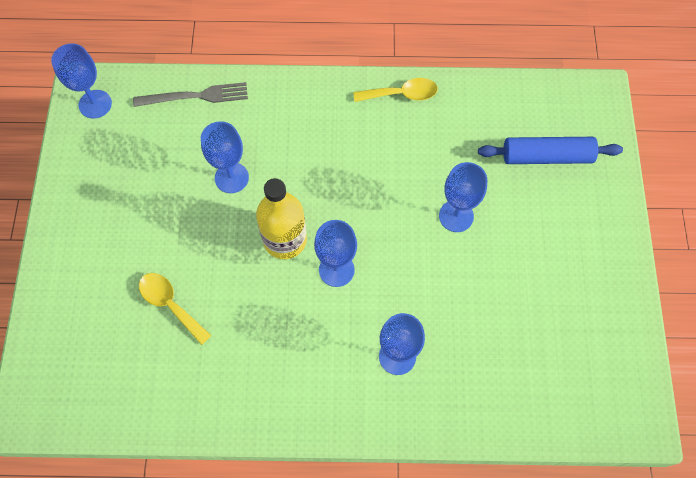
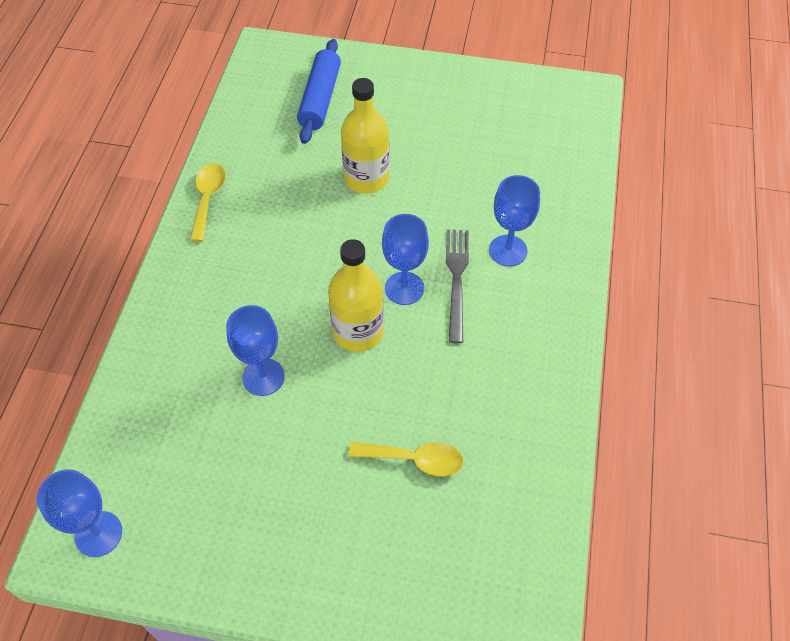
camera: 80 degrees left, 10 degrees down
grey fork [133,82,248,107] -> grey fork moved to [446,229,469,343]
yellow spoon [139,273,211,345] -> yellow spoon turned 135 degrees counterclockwise [348,442,464,477]
blue goblet [439,162,487,232] -> yellow bottle [341,78,389,194]

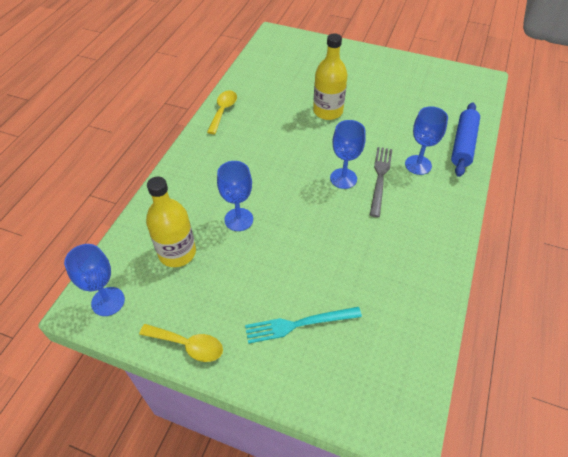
camera: 10 degrees right, 5 degrees down
blue rolling pin [297,39,341,144] -> blue rolling pin moved to [451,103,480,177]
yellow bottle [328,239,384,352] -> yellow bottle moved to [146,177,196,267]
yellow spoon [348,442,464,477] -> yellow spoon moved to [139,324,223,362]
none -> turquoise fork [245,307,362,344]

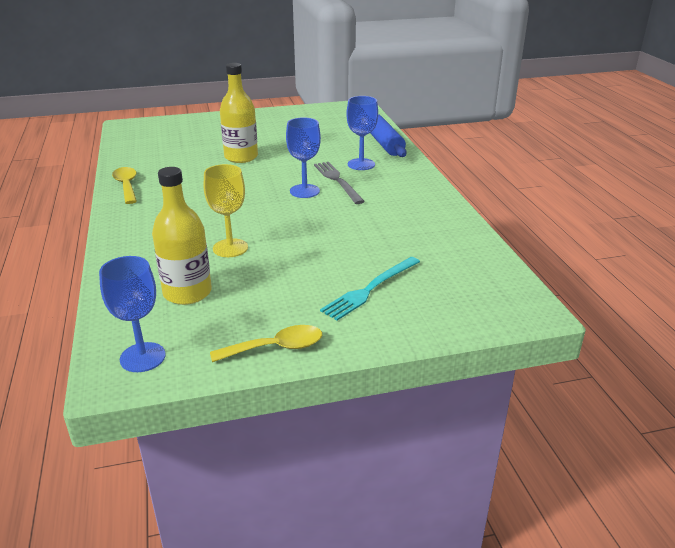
camera: 35 degrees left, 20 degrees down
blue goblet [217,161,253,231] -> yellow goblet [204,164,248,257]

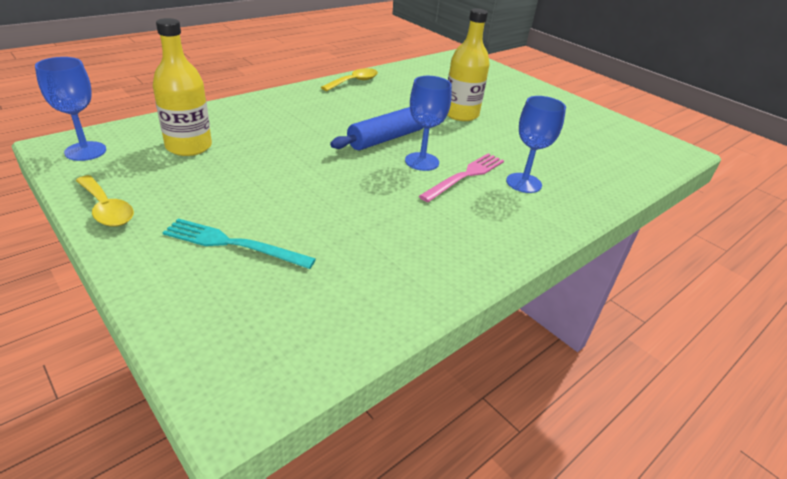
camera: 60 degrees right, 5 degrees up
yellow goblet [204,164,248,257] -> none
grey fork [314,162,365,204] -> pink fork [419,153,504,202]
blue rolling pin [370,114,407,157] -> blue rolling pin moved to [330,107,424,150]

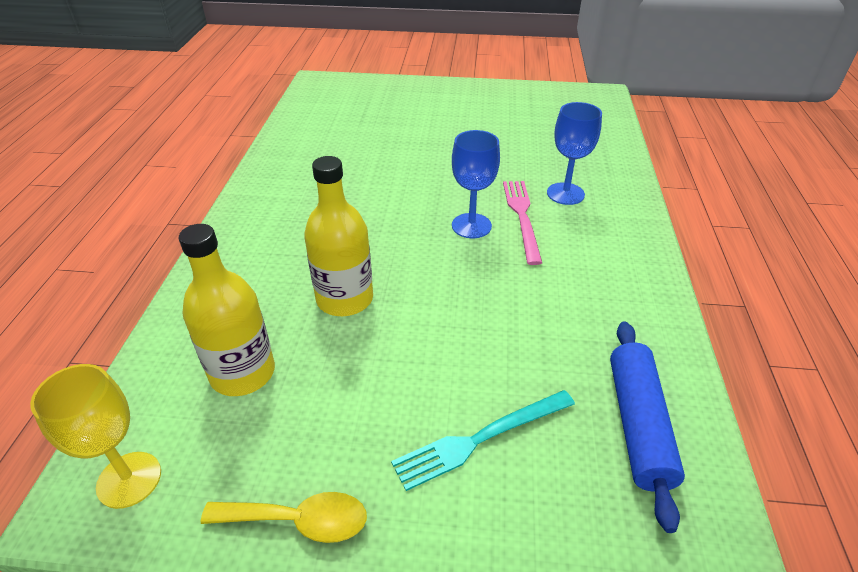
camera: 40 degrees left, 5 degrees up
blue goblet [35,57,106,161] -> yellow goblet [30,364,161,509]
yellow spoon [321,68,378,91] -> none
blue rolling pin [330,107,424,150] -> blue rolling pin moved to [610,321,685,533]
yellow bottle [447,8,489,121] -> yellow bottle moved to [304,156,373,316]

